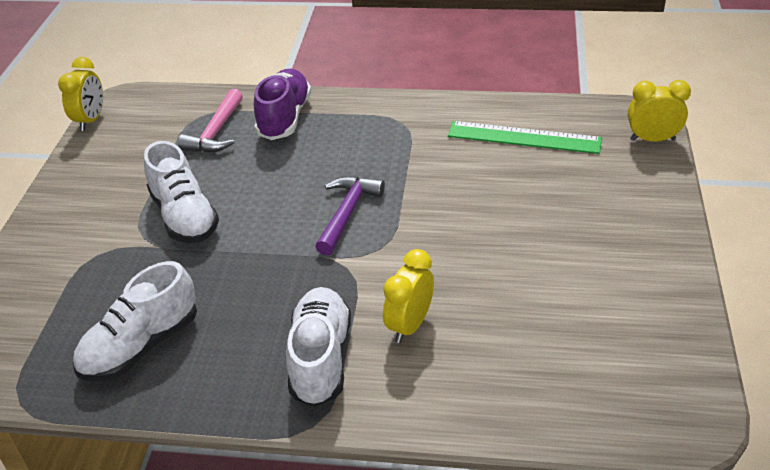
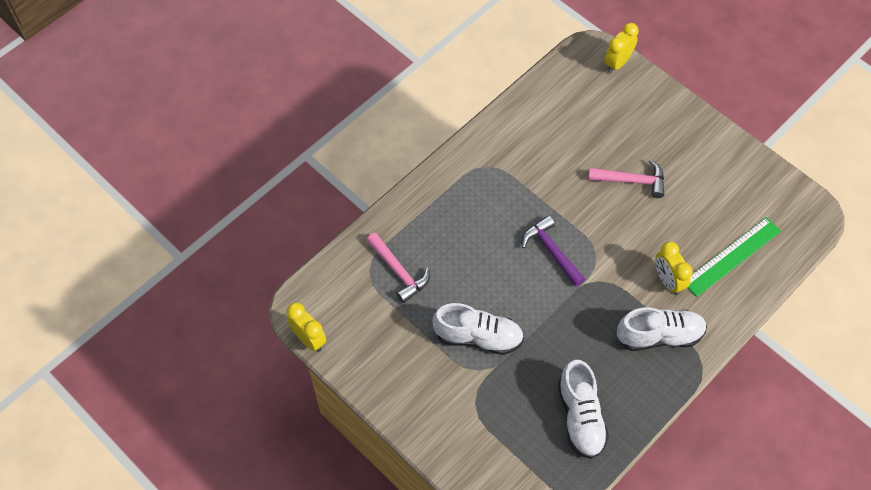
camera: 55 degrees left, 20 degrees up
purple shoe [254,69,311,140] -> none
white shoe [286,287,351,407] -> white shoe turned 135 degrees clockwise [617,307,707,351]
green ruler [448,121,602,154] -> green ruler moved to [688,217,781,297]
none -> pink hammer [588,159,664,198]

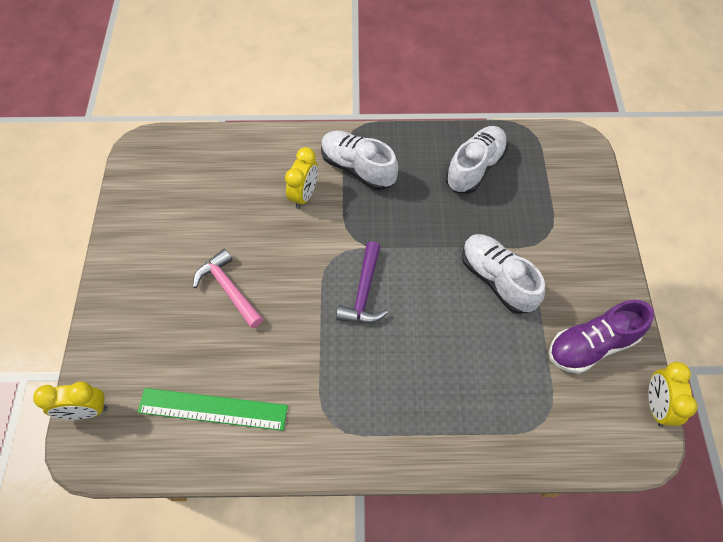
camera: 135 degrees left, 0 degrees up
pink hammer [366,232,430,303] -> none
green ruler [688,217,781,297] -> green ruler moved to [137,388,288,431]
none -> purple shoe [549,300,654,374]

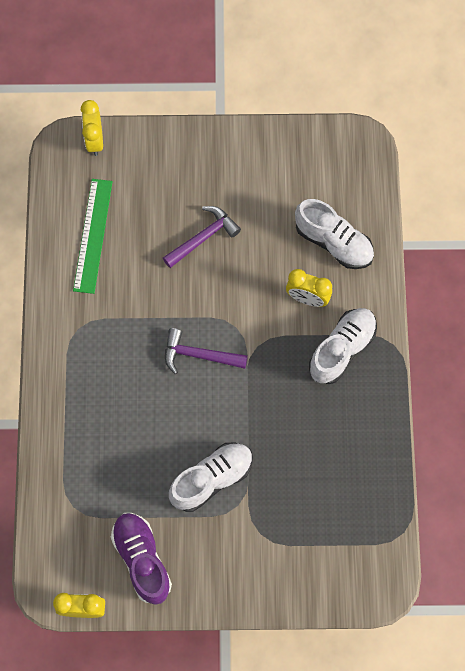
camera: 90 degrees right, 10 degrees up
pink hammer [193,249,263,329] -> purple hammer [163,206,241,268]
white shoe [445,126,508,194] -> white shoe moved to [295,199,374,269]

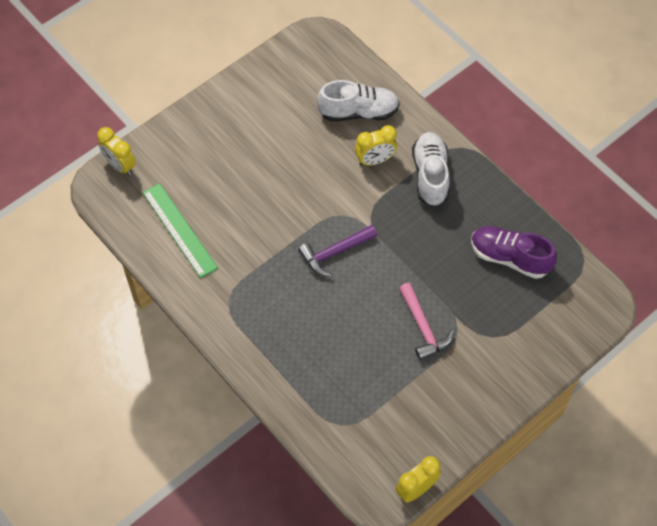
camera: 40 degrees left, 10 degrees down
purple shoe [111,513,172,605] -> purple shoe moved to [471,226,557,279]
purple hammer [163,206,241,268] -> none
white shoe [169,442,253,512] -> pink hammer [399,283,454,360]

